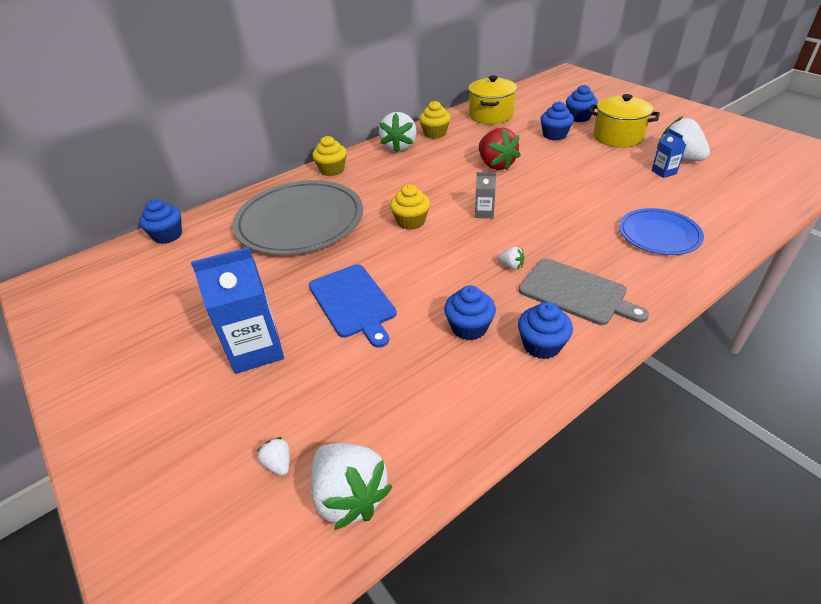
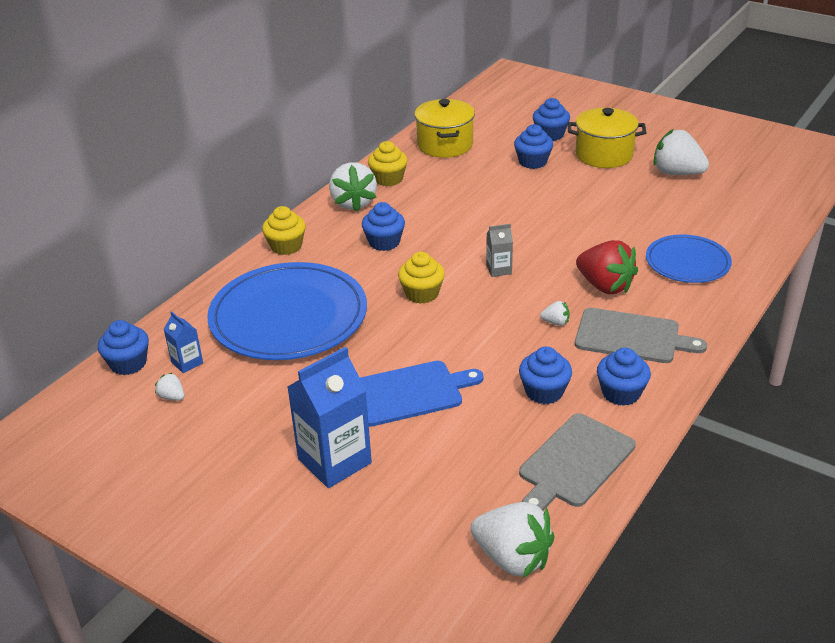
camera: 20 degrees left, 5 degrees down
grey plate [232,180,363,255] -> blue plate [207,262,367,360]
white strawberry [256,437,290,476] -> white strawberry moved to [155,372,184,401]
blue cutting board [309,264,397,348] -> blue cutting board turned 60 degrees counterclockwise [360,361,484,427]
red strawberry [479,128,521,171] -> red strawberry moved to [576,240,638,294]
blue carton [651,129,686,178] -> blue carton moved to [164,311,203,373]
none -> blue cupcake [362,202,405,251]
none -> grey cutting board [519,413,636,511]

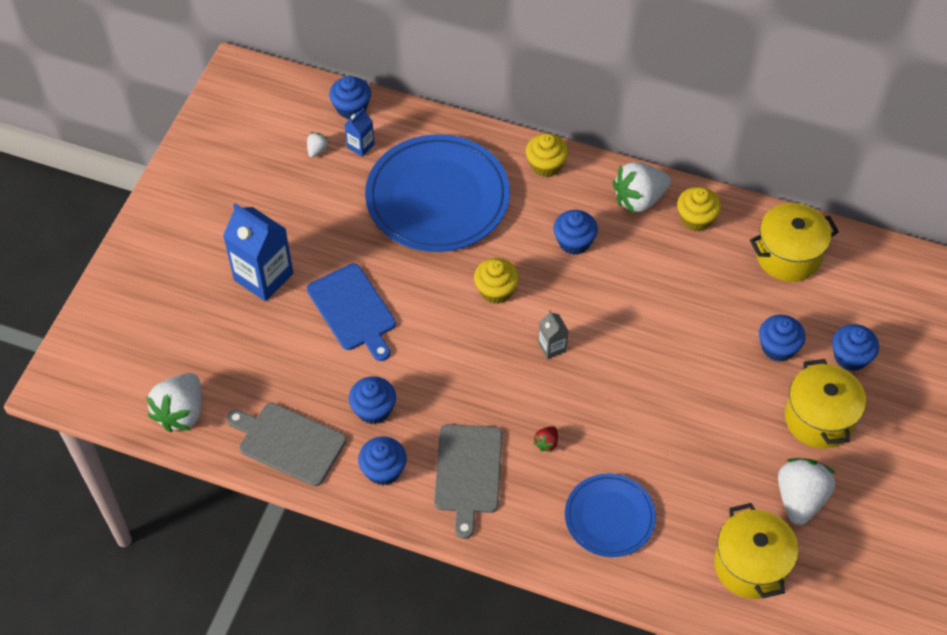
camera: 75 degrees right, 20 degrees up
white strawberry [540,301,570,326] -> none
red strawberry [576,240,638,294] -> red strawberry [533,426,558,452], size x0.44
none -> yellow pot [714,503,799,599]

